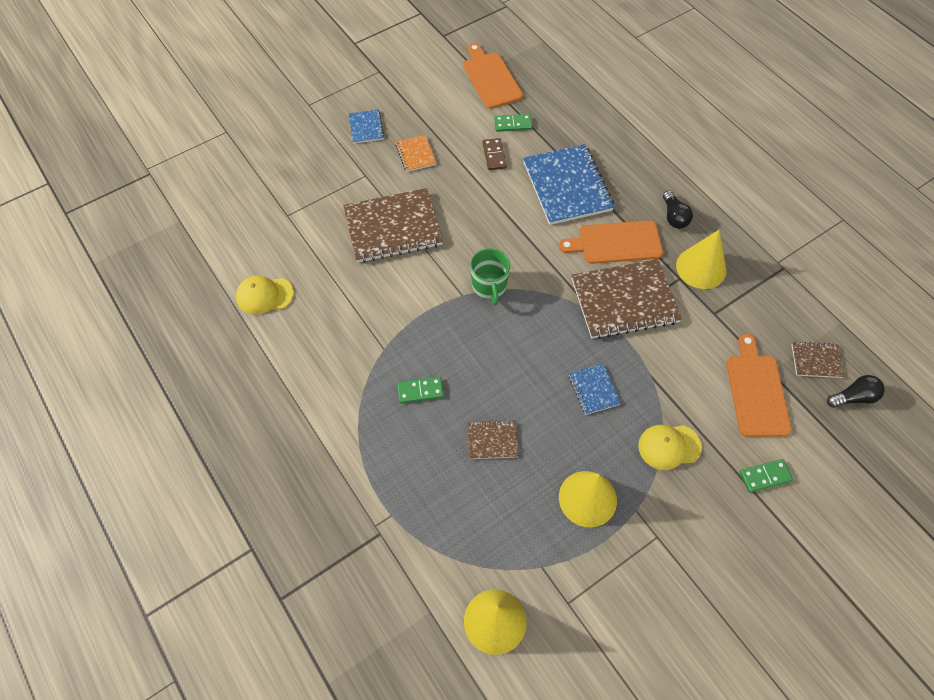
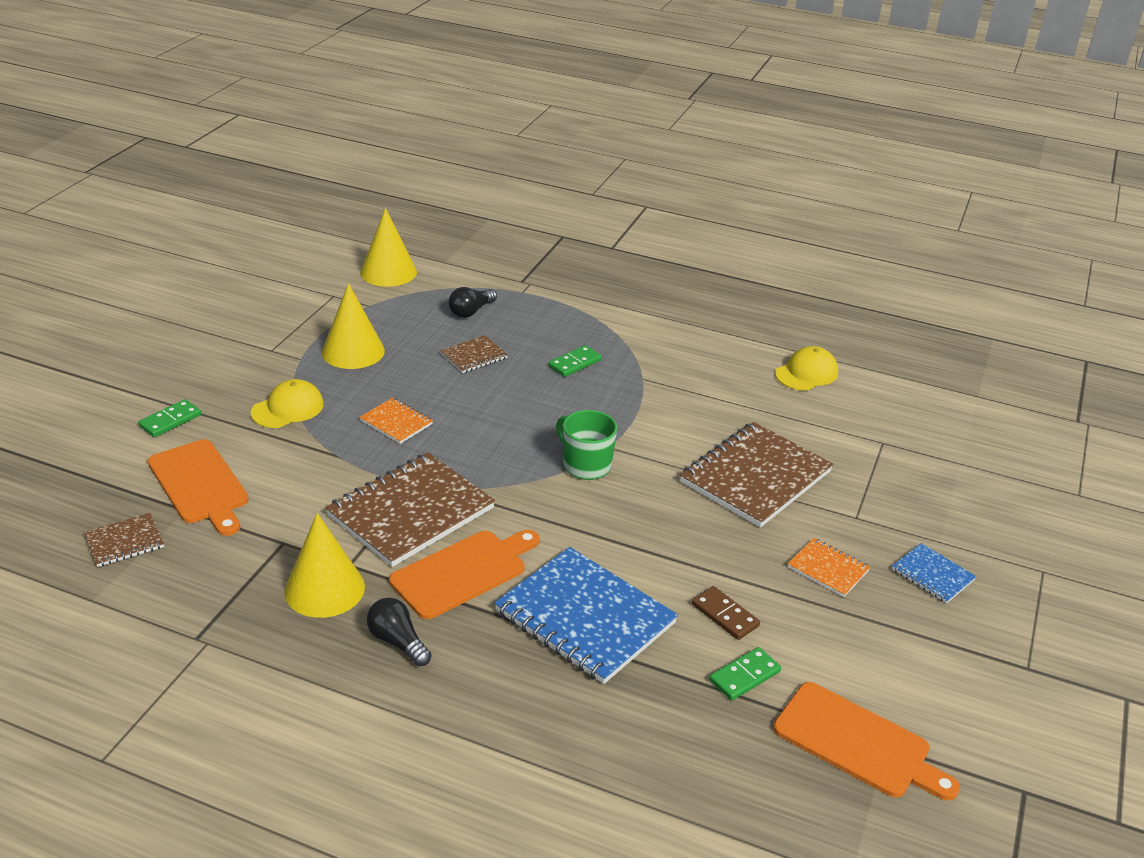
camera: 145 degrees right, 25 degrees down
blue notebook [569,364,621,415] -> orange notebook [359,398,433,444]
black light bulb [827,375,885,408] -> black light bulb moved to [449,287,497,318]

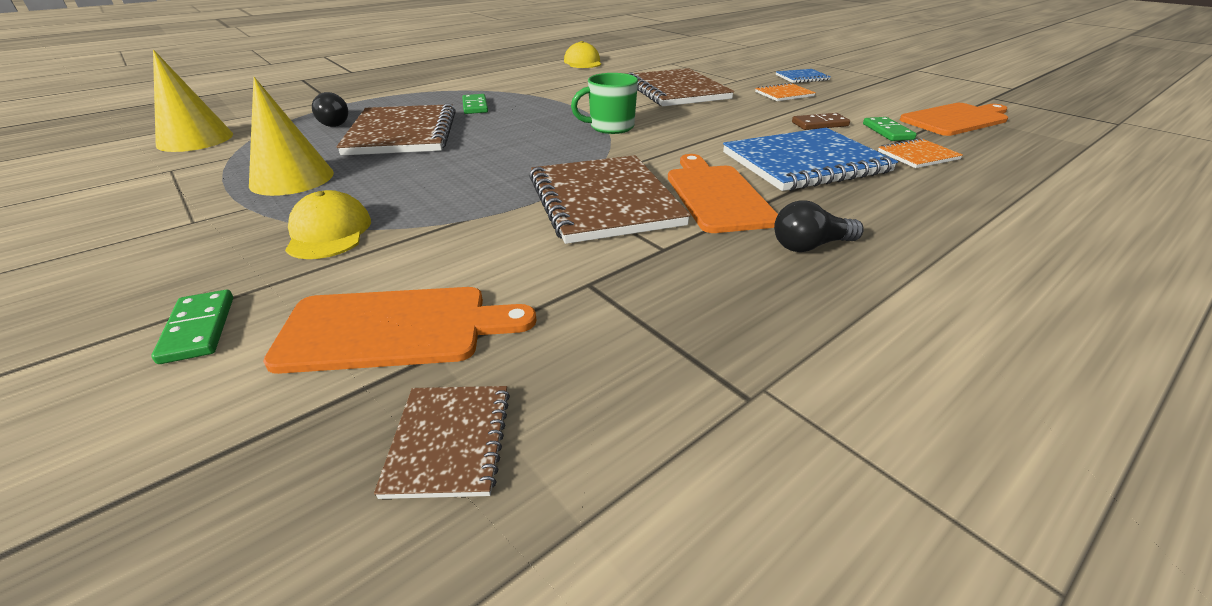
camera: 60 degrees left, 0 degrees up
yellow cone [284,513,365,618] -> none
orange notebook [359,398,433,444] -> orange notebook moved to [878,138,963,168]
brown notebook [440,335,508,373] -> brown notebook [337,104,456,155], size x2.09

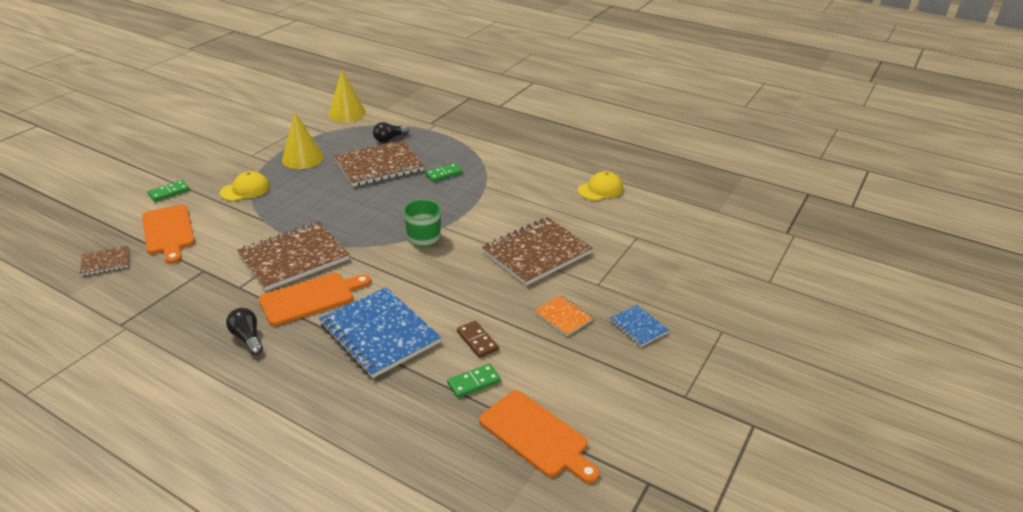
camera: 70 degrees right, 0 degrees up
orange notebook [878,138,963,168] -> none

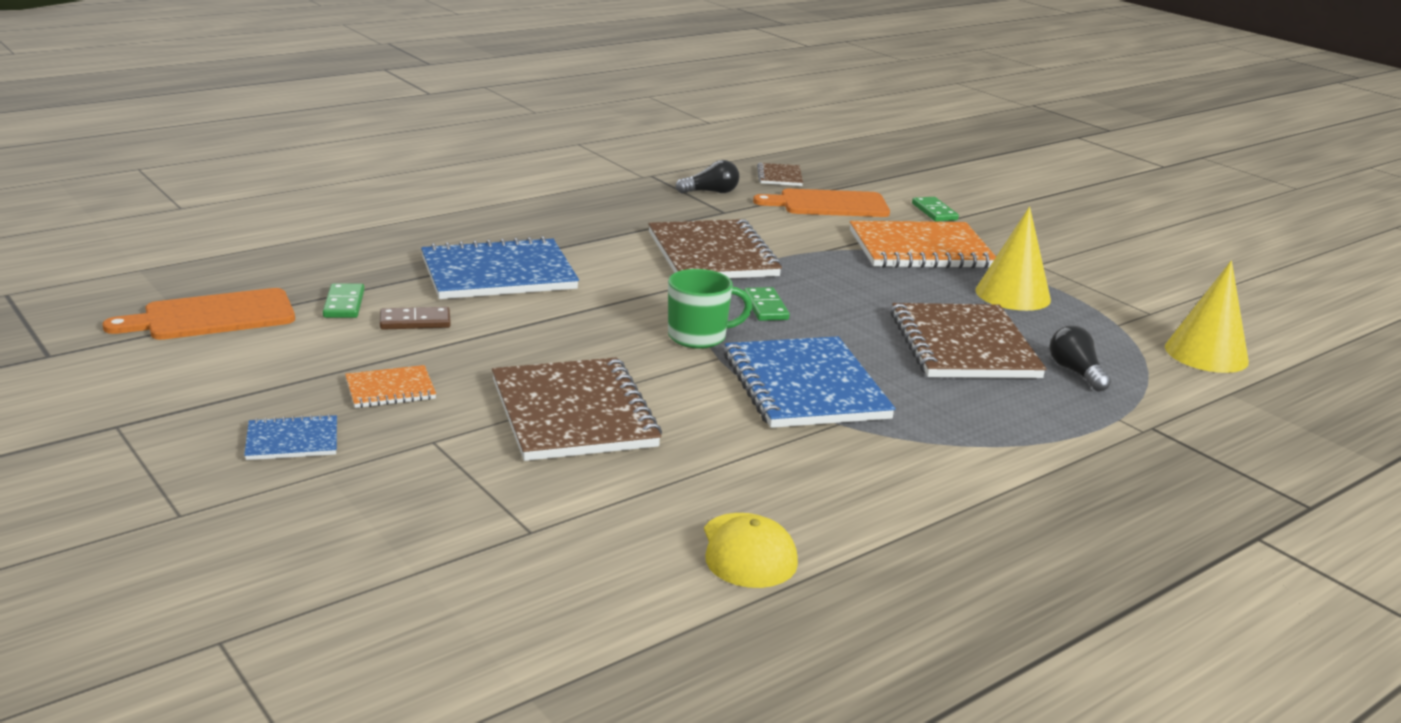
camera: 110 degrees right, 10 degrees down
yellow cap [220,171,270,201] -> orange notebook [850,221,996,268]
black light bulb [226,308,263,355] -> black light bulb moved to [675,160,740,194]
orange cutting board [259,273,371,326] -> none
green domino [425,163,463,182] -> green domino moved to [744,287,790,321]
none -> blue notebook [724,336,896,428]

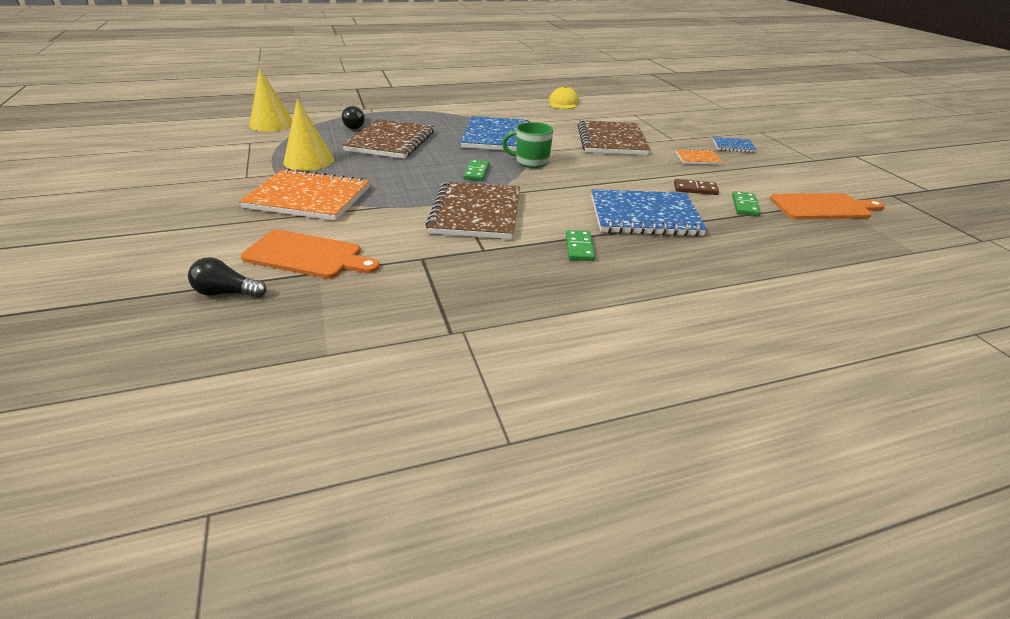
camera: 160 degrees left, 10 degrees up
black light bulb [675,160,740,194] -> black light bulb moved to [188,257,267,298]
brown notebook [757,163,803,186] -> none
green domino [912,197,959,222] -> green domino moved to [566,230,595,261]

